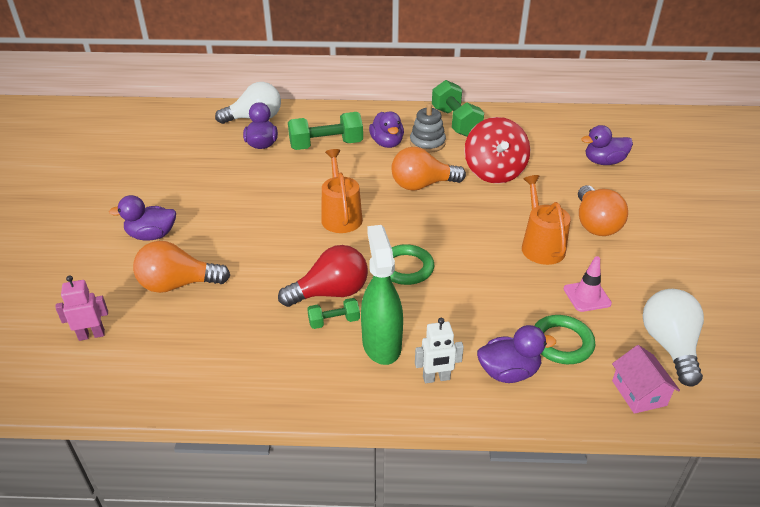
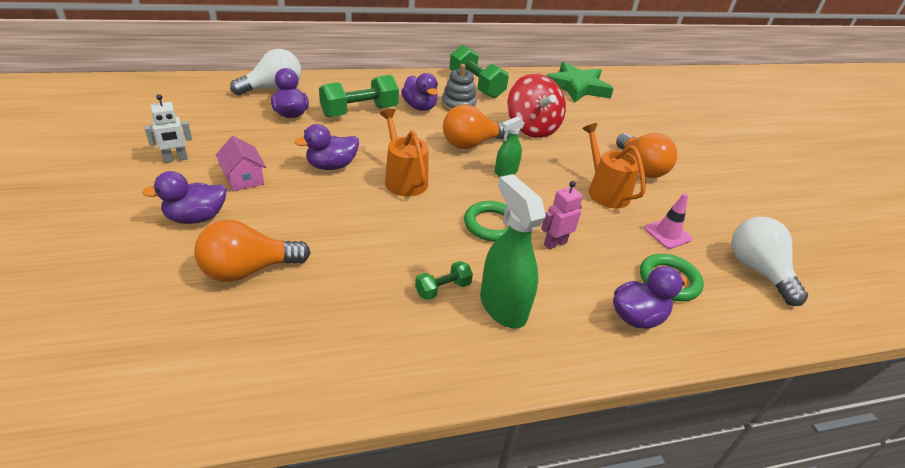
camera: 20 degrees left, 0 degrees up
pink robot [55,276,108,341] -> pink robot moved to [541,181,583,249]
red light bulb [278,245,368,307] -> none
white robot [415,318,464,383] -> white robot moved to [145,94,192,163]
purple duck [581,125,633,165] -> purple duck moved to [295,124,359,170]
pink house [612,345,680,414] -> pink house moved to [216,136,266,191]
none -> green spray bottle [495,116,525,177]
none -> green star [545,62,614,102]

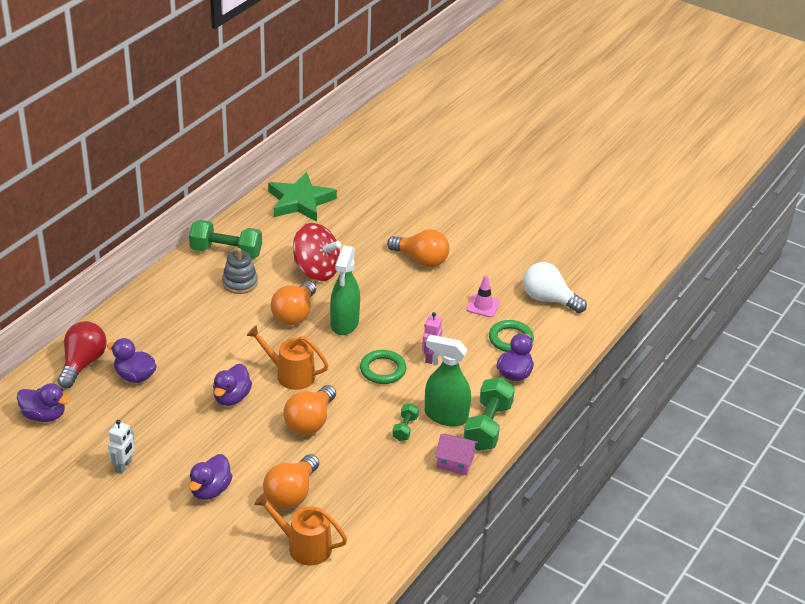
camera: 40 degrees left, 0 degrees up
pink house [216,136,266,191] -> pink house moved to [435,434,478,476]
white light bulb [230,49,301,95] -> red light bulb [58,321,107,388]
green dumbbell [319,75,399,117] -> green dumbbell moved to [464,377,515,451]
purple duck [401,73,438,111] -> purple duck moved to [17,383,70,422]
green spray bottle [495,116,525,177] -> green spray bottle [330,245,360,335], size x1.77
orange watering can [582,123,646,208] -> orange watering can moved to [254,493,347,566]
none -> orange light bulb [283,385,336,435]

